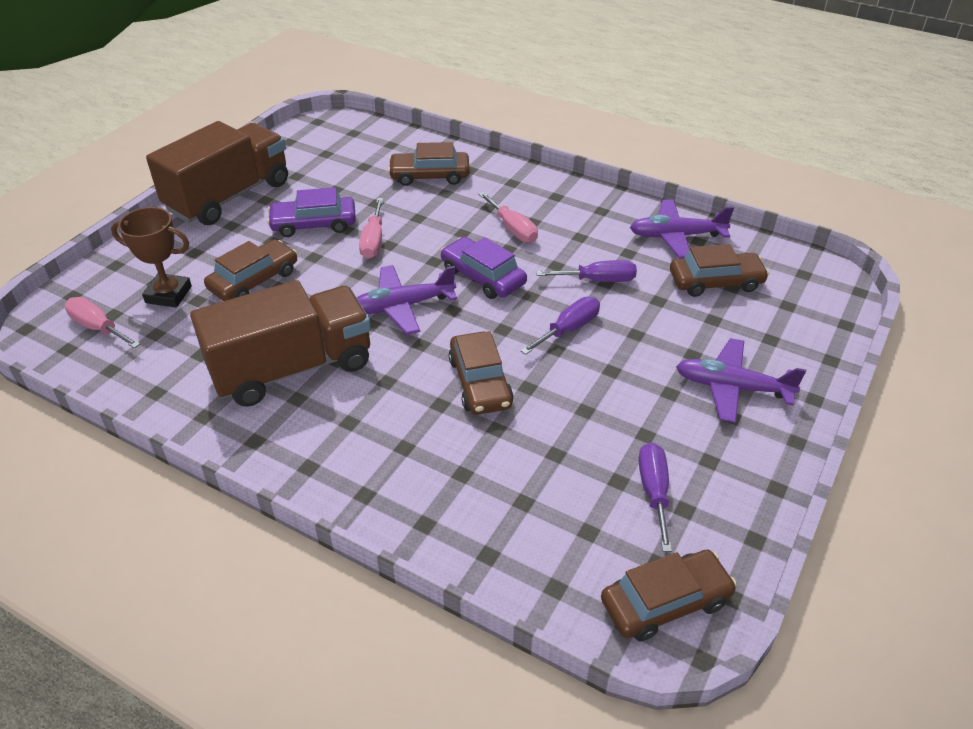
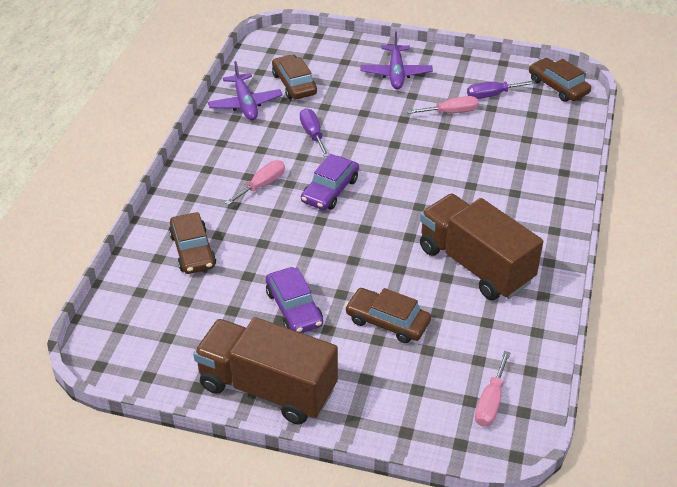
camera: 105 degrees left, 0 degrees up
brown trophy [111,207,192,308] -> none
purple plane [356,265,458,335] -> none
pink screwdriver [359,198,383,259] -> pink screwdriver moved to [407,96,478,114]
brown car [449,331,514,415] -> none
purple screwdriver [520,297,600,355] -> none

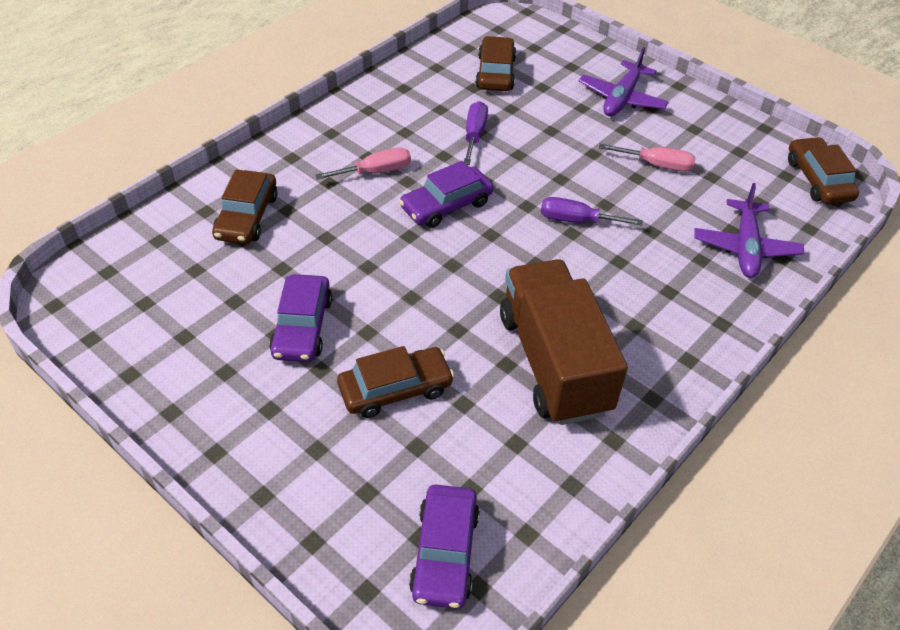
camera: 25 degrees right, 5 degrees up
brown truck [193,317,338,425] -> none
purple plane [208,61,283,120] -> purple plane moved to [694,183,804,278]
brown car [345,288,431,343] -> brown car turned 105 degrees clockwise [337,346,454,418]
purple screwdriver [467,81,536,99] -> purple screwdriver moved to [541,197,643,226]
pink screwdriver [475,351,510,427] -> purple car [409,484,480,609]

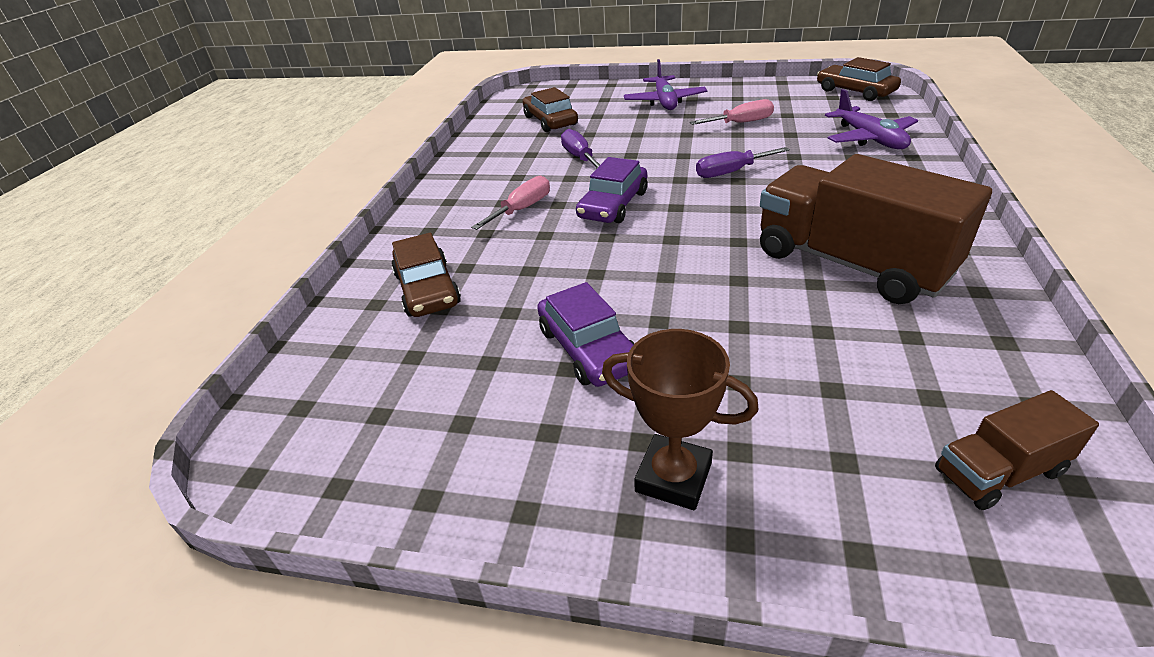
camera: 25 degrees left, 10 degrees down
brown car [337,346,454,418] -> none
purple car [409,484,480,609] -> brown truck [935,390,1099,510]
none -> brown trophy [602,329,759,510]

